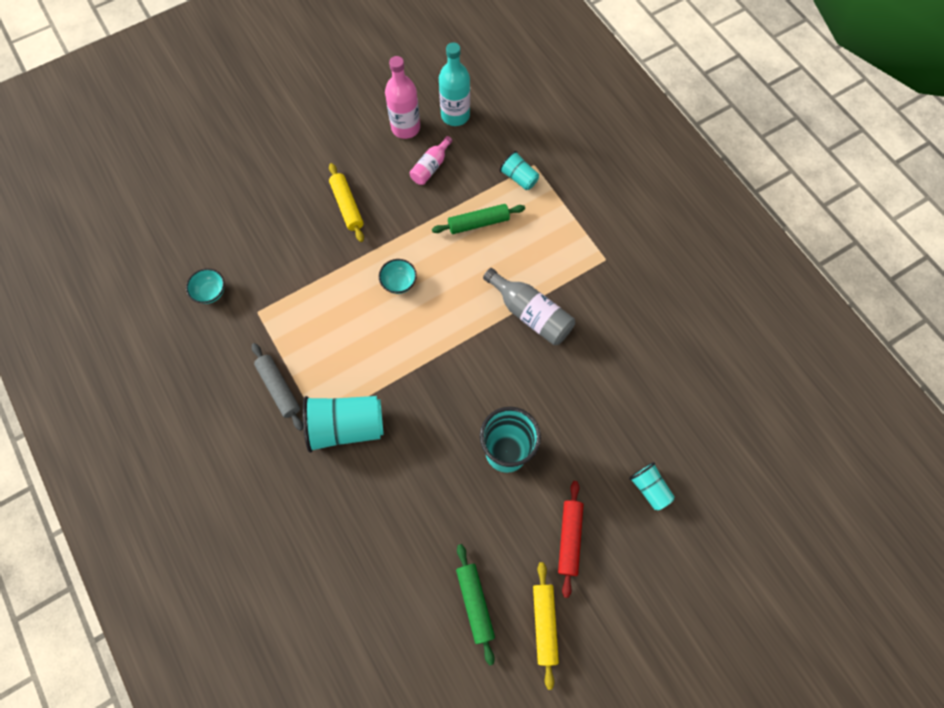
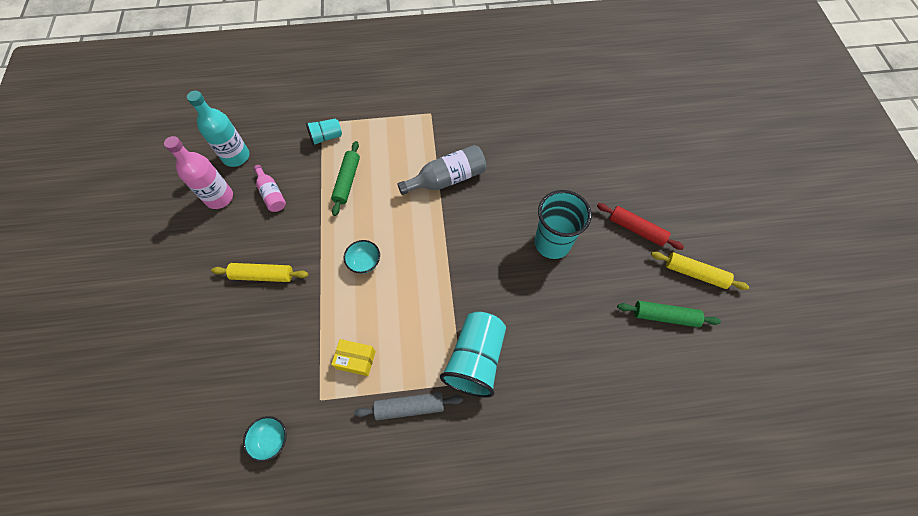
camera: 65 degrees left, 5 degrees down
turquoise cup [629,462,675,511] -> none
none -> yellow box [331,339,376,376]

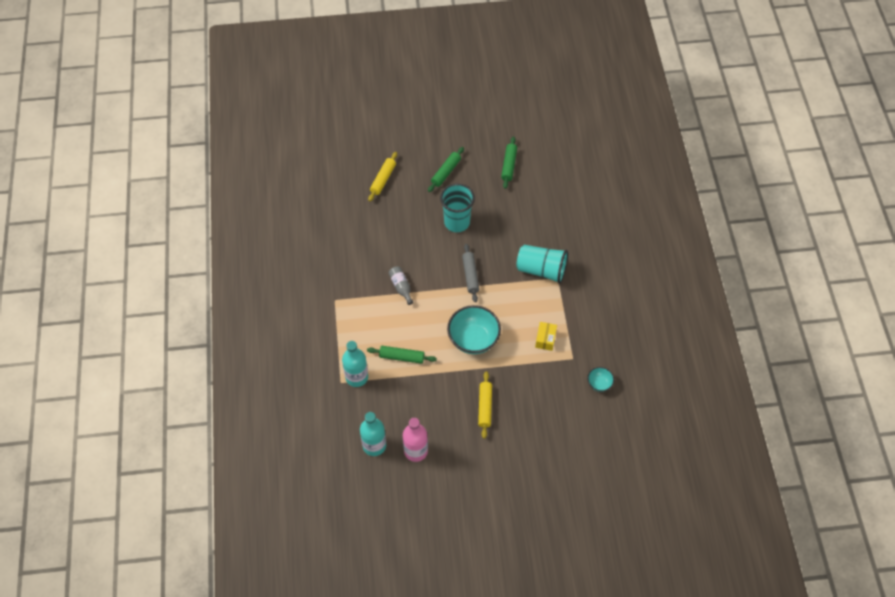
camera: 90 degrees left, 5 degrees down
pink bottle [253,165,286,212] -> none
turquoise cup [306,118,342,146] -> turquoise bottle [342,341,368,387]
turquoise bowl [344,240,380,274] -> turquoise bowl [447,305,501,354], size x2.01
grey rolling pin [354,392,463,420] -> grey rolling pin moved to [462,244,479,302]
grey bottle [397,145,486,195] -> grey bottle [389,266,413,305], size x0.62
red rolling pin [597,203,684,250] -> green rolling pin [428,147,464,192]
yellow rolling pin [651,252,749,290] -> yellow rolling pin moved to [368,152,397,201]

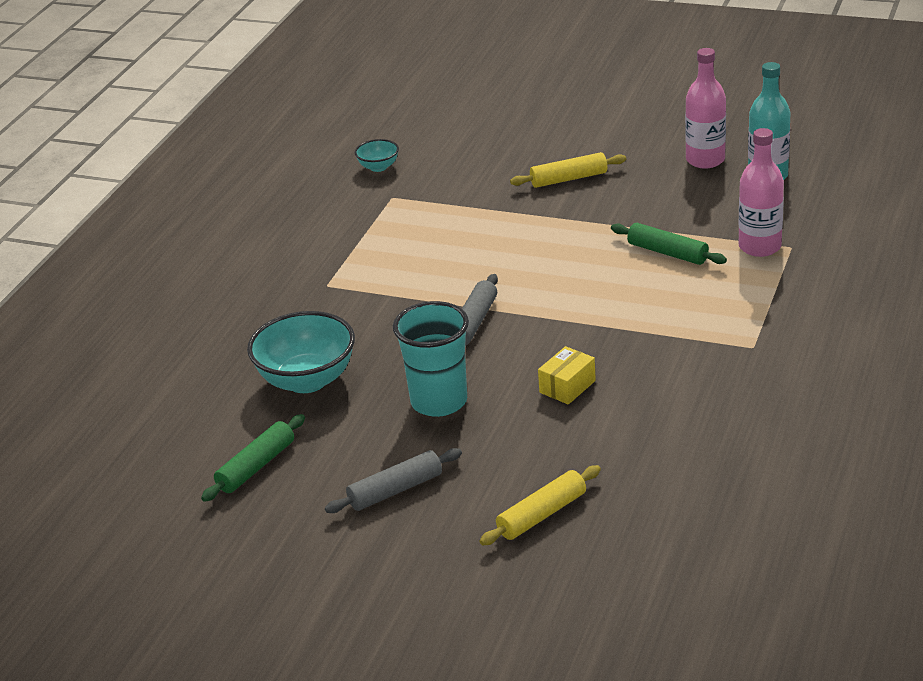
camera: 150 degrees left, 25 degrees down
turquoise bottle [342,341,368,387] -> pink bottle [739,128,784,257]
grey bottle [389,266,413,305] -> none
green rolling pin [428,147,464,192] -> grey rolling pin [325,448,462,513]
turquoise bowl [447,305,501,354] -> turquoise bowl moved to [247,311,355,393]
yellow rolling pin [478,371,492,439] -> yellow rolling pin turned 45 degrees clockwise [510,152,626,188]
turquoise cup [516,245,568,284] -> none
yellow box [535,322,557,351] -> yellow box moved to [538,346,596,405]

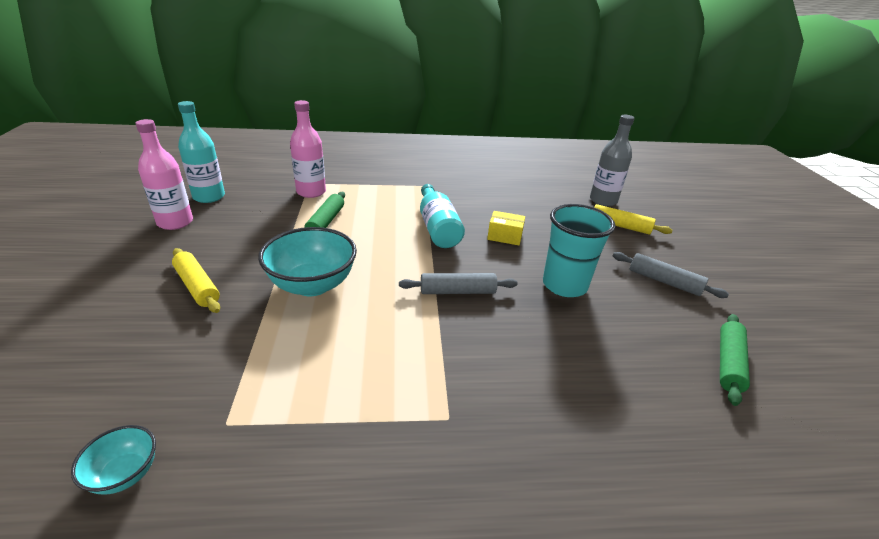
camera: 120 degrees left, 0 degrees up
green rolling pin [201,414,305,502] -> green rolling pin turned 75 degrees counterclockwise [720,314,750,406]
turquoise bowl [247,311,355,393] -> turquoise bowl moved to [258,227,357,296]
none -> turquoise bottle [420,184,465,248]
none -> grey bottle [590,115,634,206]

